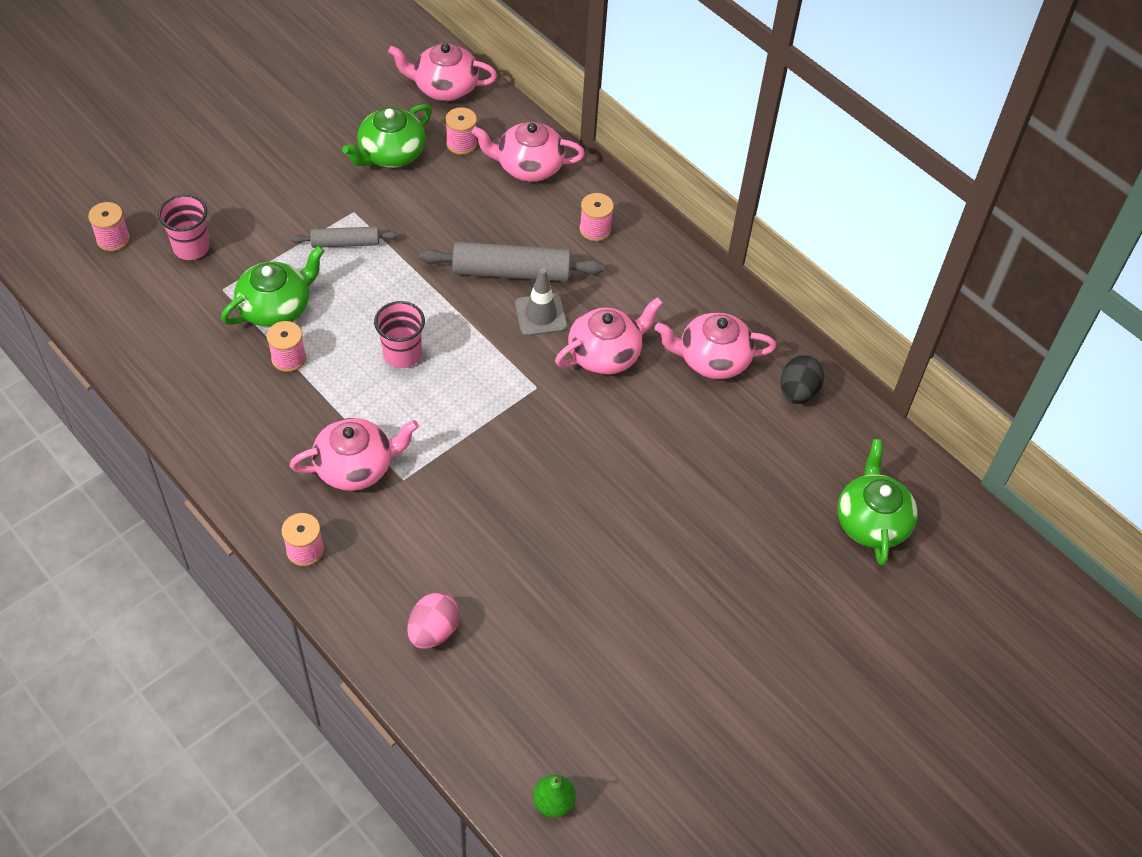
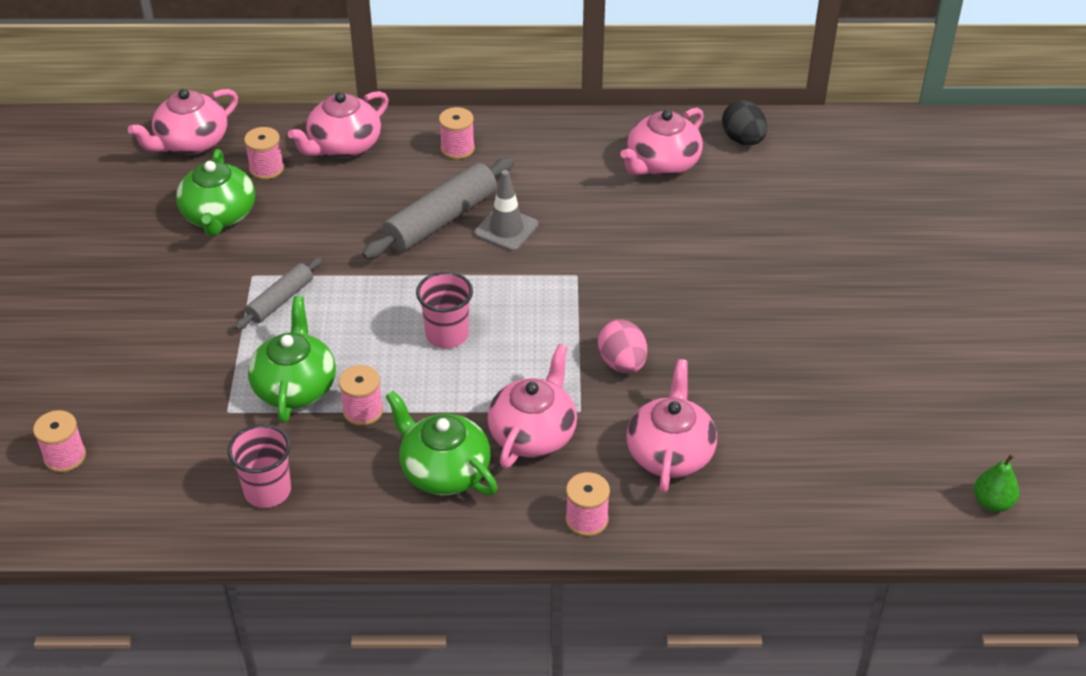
camera: 45 degrees left, 10 degrees down
pink cup [158,194,210,260] -> pink cup moved to [228,424,291,508]
pink egg [407,593,460,649] -> pink egg moved to [598,319,647,374]
pink teapot [555,297,663,375] -> pink teapot moved to [626,359,717,493]
green teapot [837,439,918,566] -> green teapot moved to [385,390,497,495]

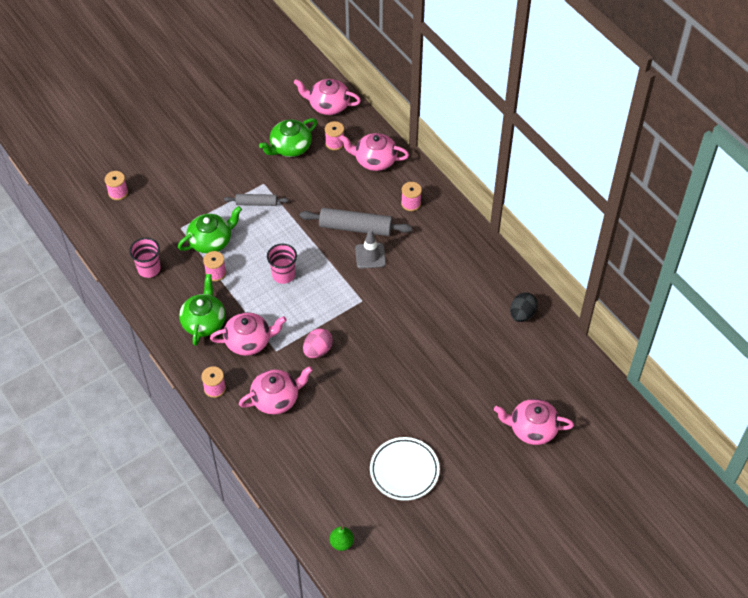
camera: 55 degrees right, 10 degrees up
pink teapot [620,108,704,176] -> pink teapot moved to [494,399,574,445]
none -> white plate [370,437,440,501]

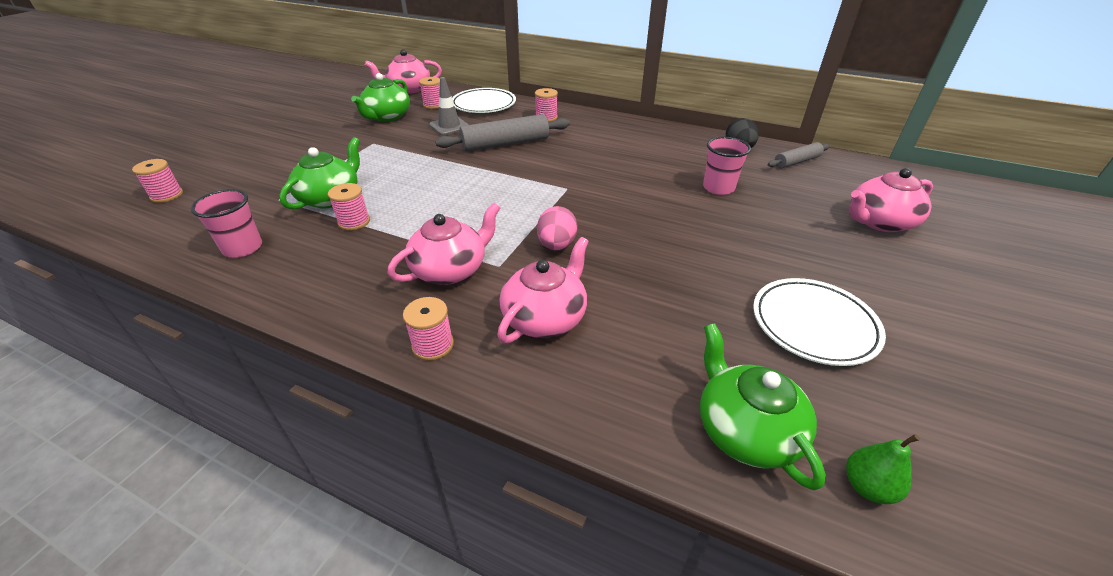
camera: 30 degrees left, 15 degrees down
green teapot [179,274,226,346] -> green teapot moved to [700,323,826,490]
grey rolling pin [224,194,289,206] -> grey rolling pin moved to [768,142,829,168]
pink cup [267,244,297,284] -> pink cup moved to [703,137,751,195]
pink teapot [339,133,409,171] -> white plate [452,88,516,113]
grey traffic cone [355,229,386,269] -> grey traffic cone moved to [429,77,469,135]

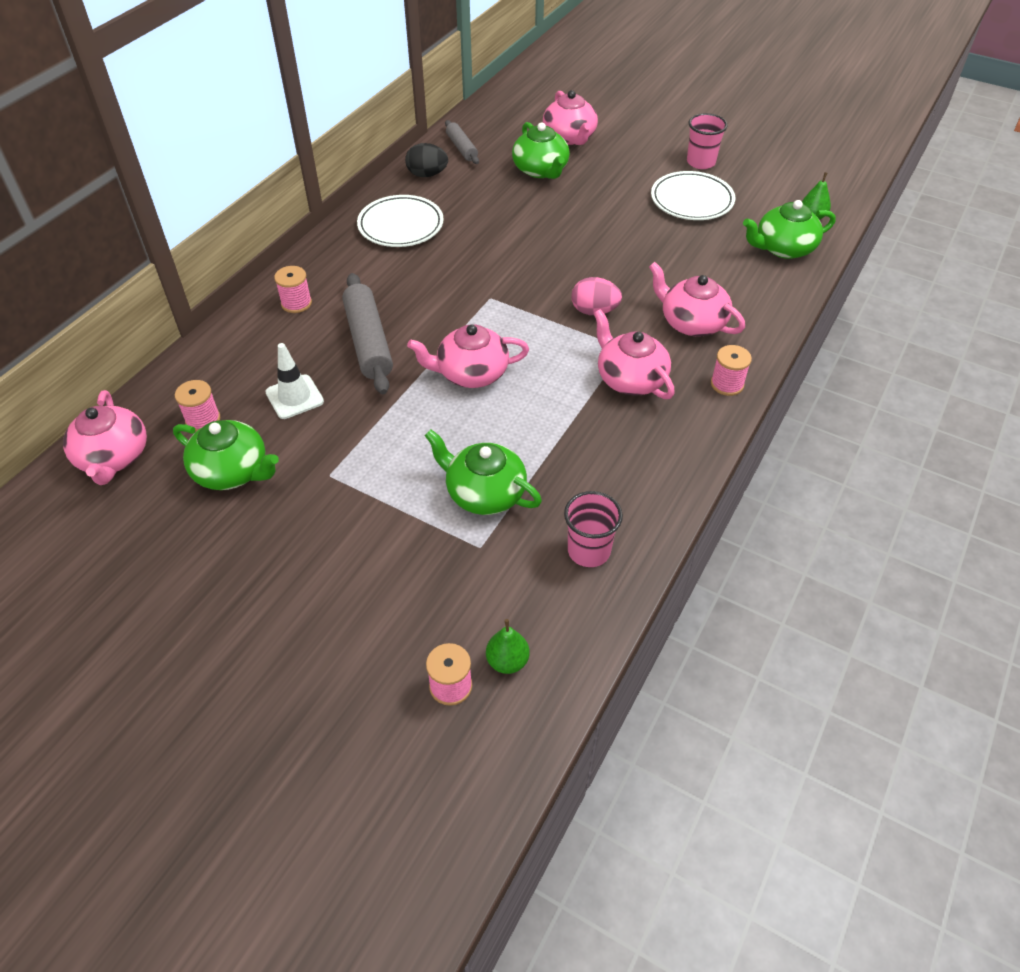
camera: 85 degrees left, 10 degrees up
pink spool [328,183,370,230] -> none
grey traffic cone [429,77,469,135] -> white traffic cone [265,343,324,419]
white plate [452,88,516,113] -> white plate moved to [357,195,444,247]
pink cup [703,137,751,195] -> pink cup moved to [687,113,728,169]
none -> pink teapot [407,324,529,388]
none -> green pear [486,619,530,674]
none -> green teapot [512,122,570,179]

